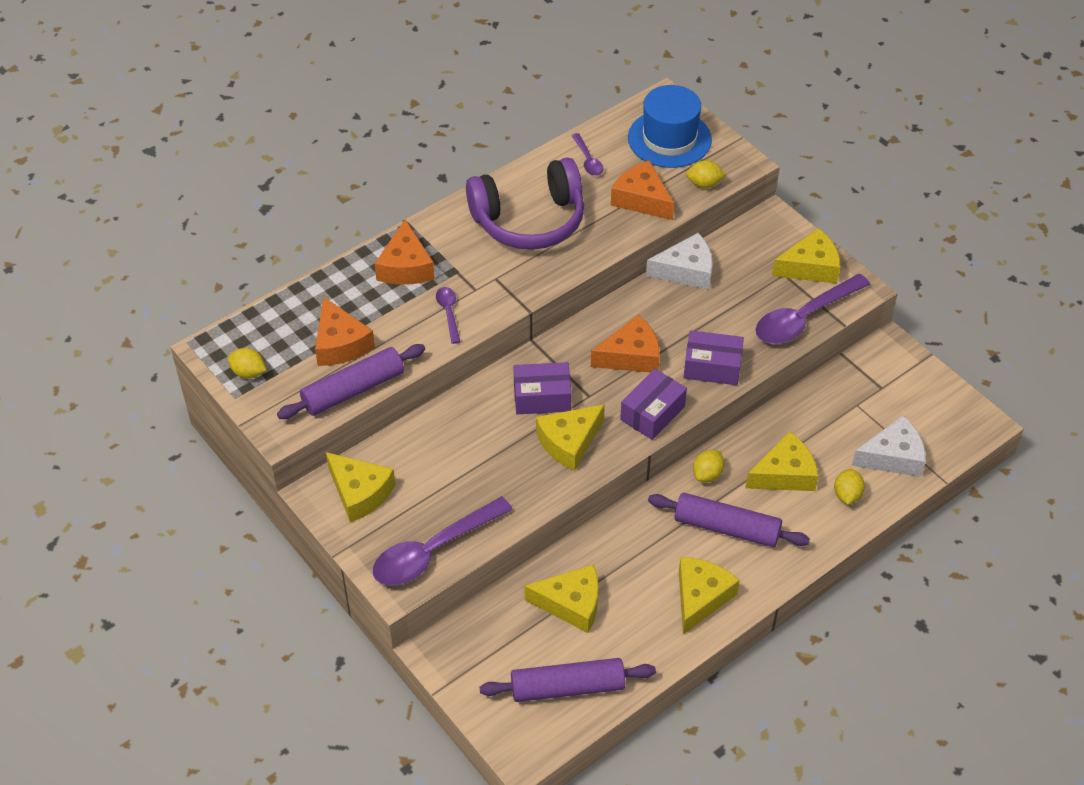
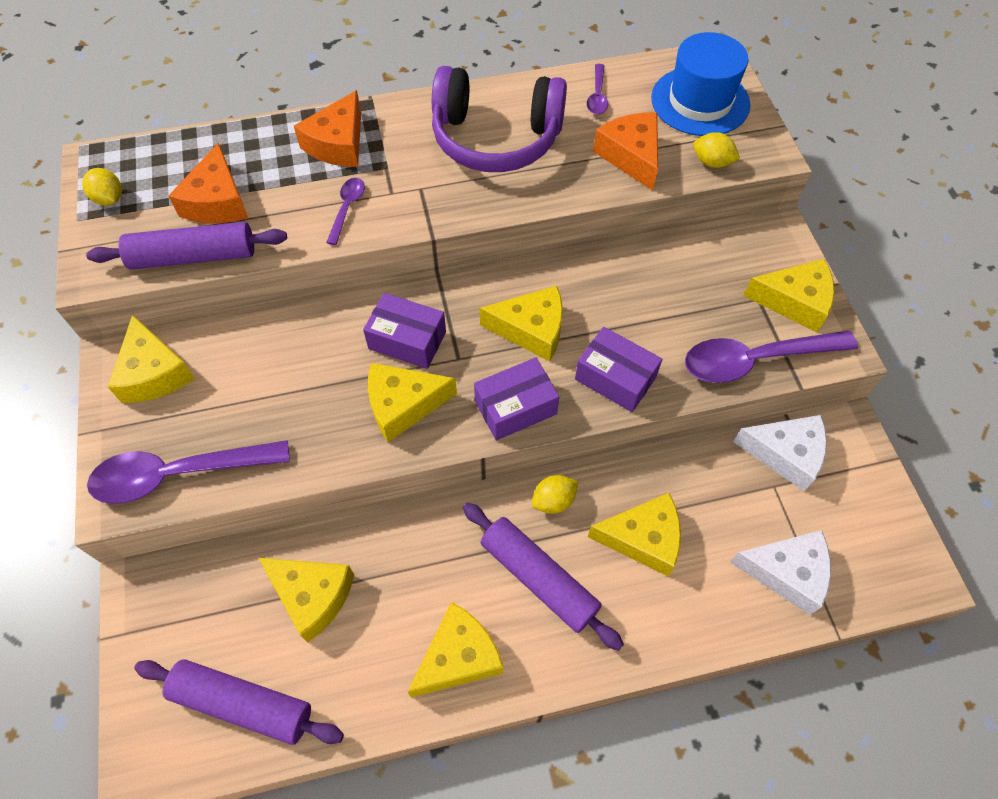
camera: 25 degrees right, 10 degrees up
orange cheese [591,315,660,372] -> yellow cheese [479,286,563,362]
white cheese [646,233,713,290] -> white cheese moved to [733,415,827,491]
yellow lemon [834,469,865,505] -> none

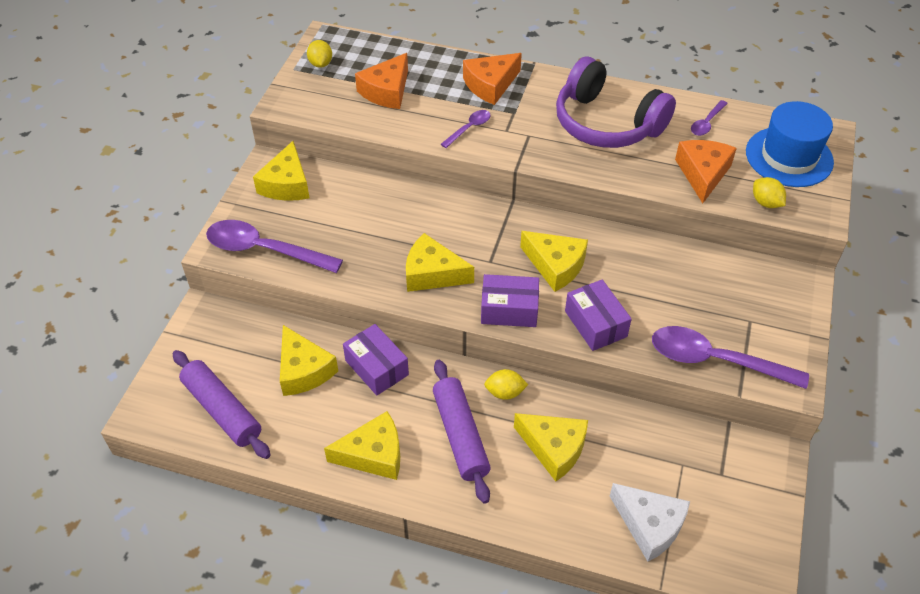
camera: 30 degrees right, 10 degrees down
purple rolling pin [86,222,287,270] -> none
purple box [363,293,446,369] -> purple box moved to [343,324,409,396]
white cheese [733,415,827,491] -> none
yellow cheese [743,259,834,332] -> none

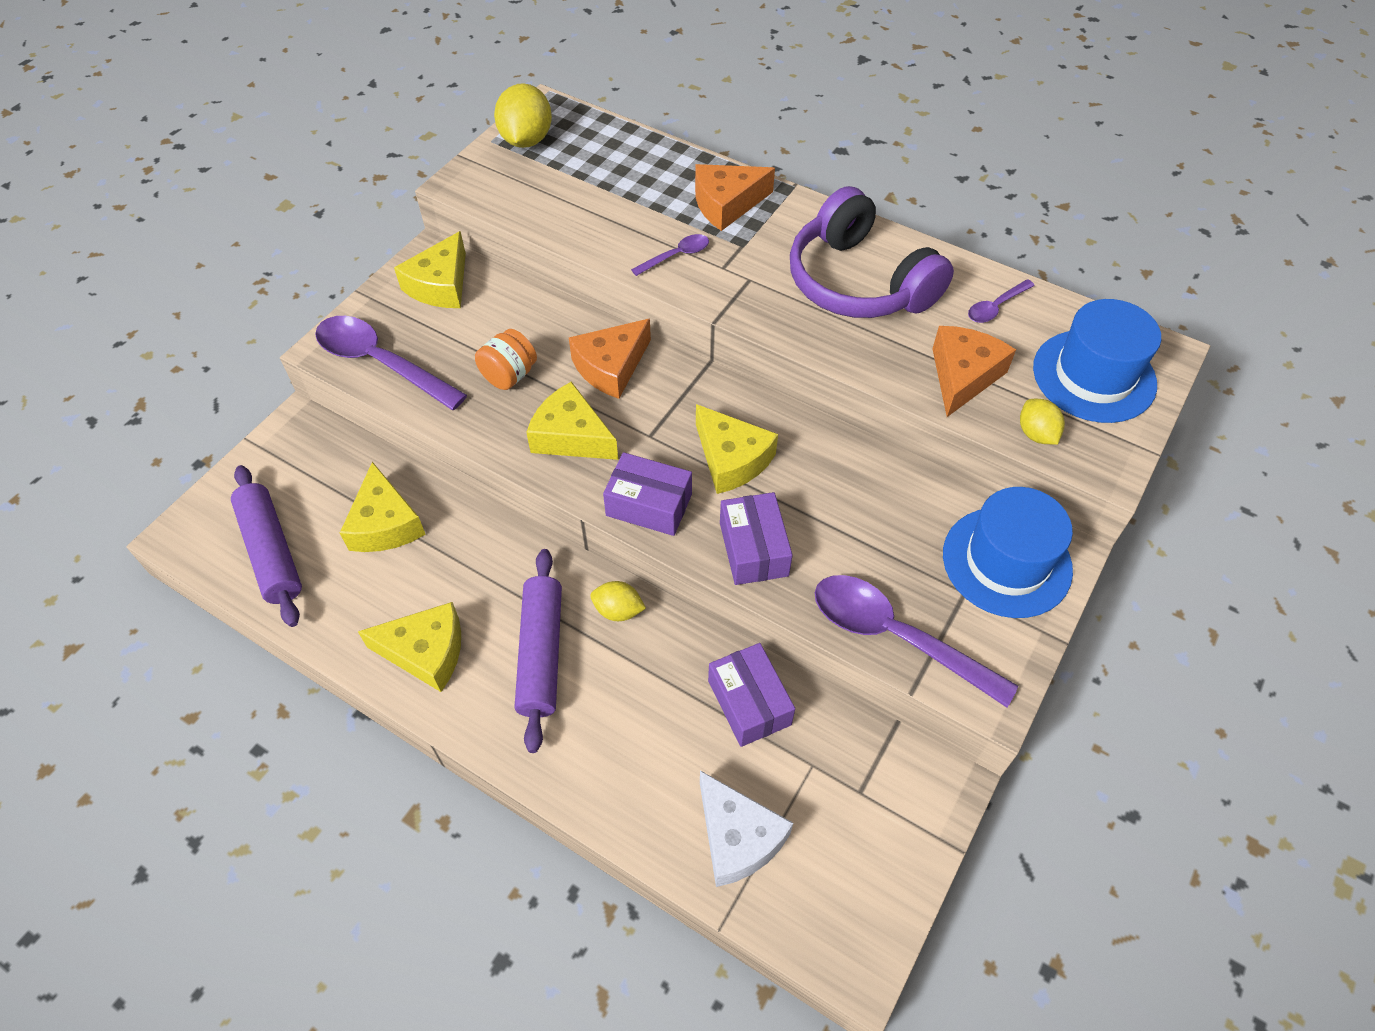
camera: 15 degrees right, 5 degrees up
yellow lemon [307,40,332,68] -> yellow lemon [494,83,552,148], size x1.72
purple box [343,324,409,396] -> purple box moved to [708,643,795,747]
orange cheese [355,53,408,109] -> orange cheese moved to [569,319,651,399]
yellow cheese [514,413,588,481] -> none
none -> orange jar [475,329,537,390]
none -> blue hat [943,487,1073,618]

